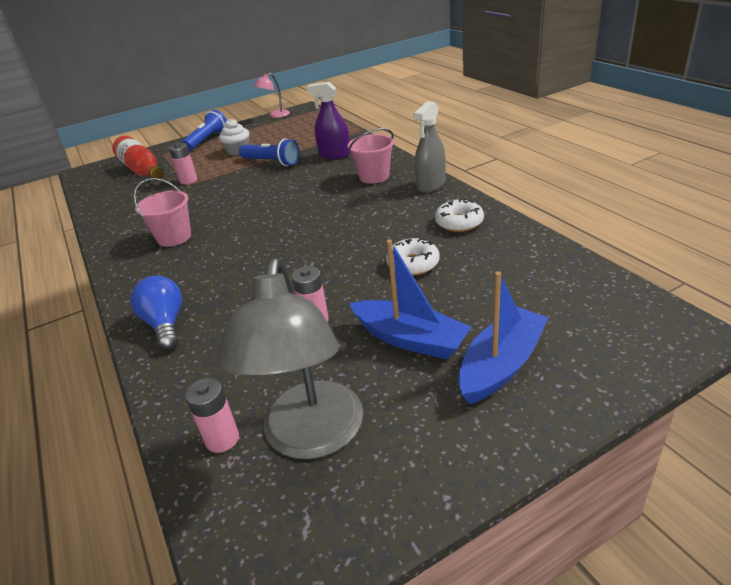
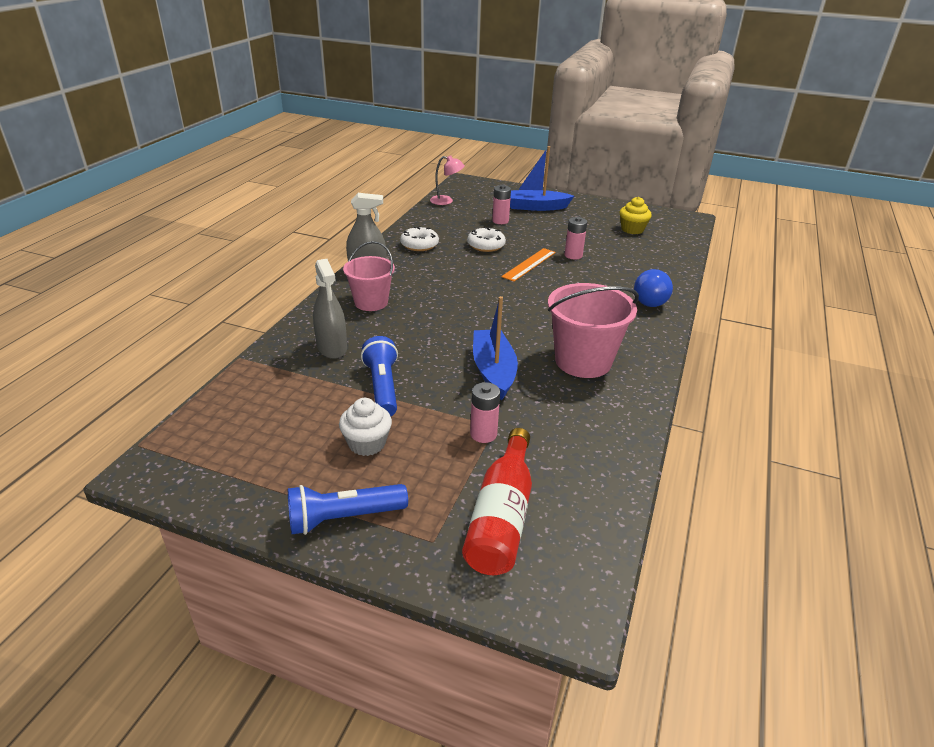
camera: 135 degrees left, 0 degrees up
pink bucket [133,178,191,247] -> pink bucket [548,283,639,378], size x1.51
pink battery [185,378,239,453] -> pink battery moved to [492,185,511,224]
grey lamp [216,258,363,459] -> yellow cupcake [620,197,652,234]
pink lamp [254,73,290,118] -> pink lamp moved to [430,155,465,205]
purple spray bottle [307,82,351,159] -> grey spray bottle [313,259,347,359]
blue boat [349,239,471,359] -> blue boat moved to [473,296,518,400]
none -> orange ruler [501,248,556,282]

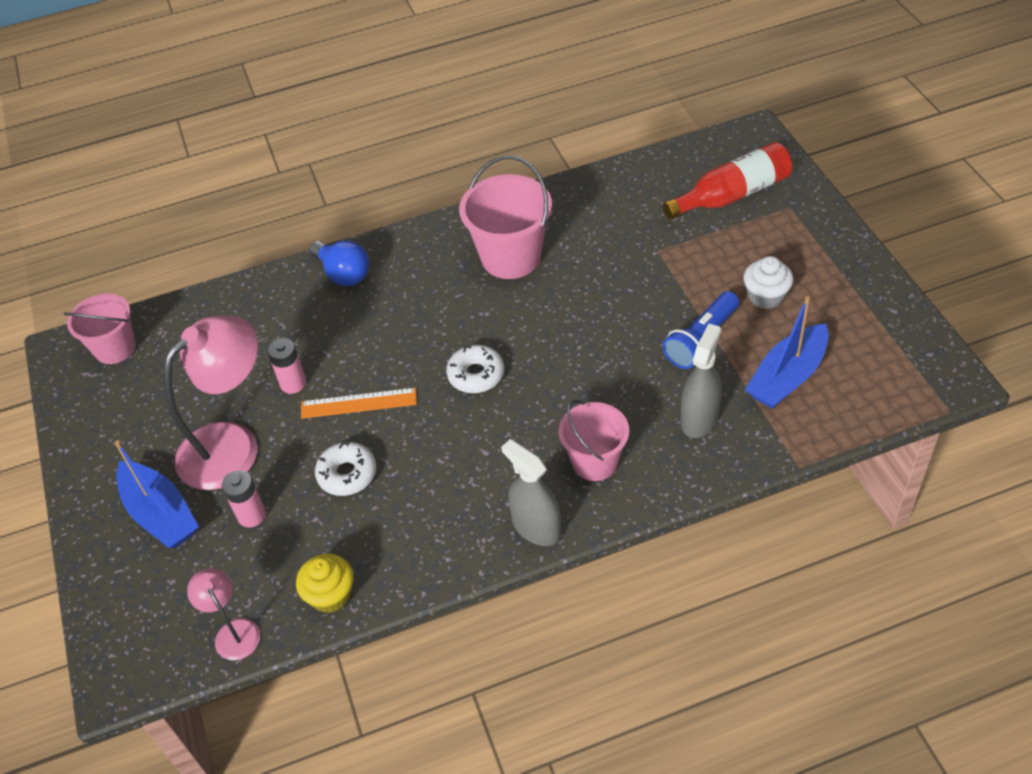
camera: 125 degrees left, 15 degrees up
blue flashlight [288,484,408,535] -> none
white donut [400,226,439,251] -> white donut moved to [446,344,504,393]
pink battery [470,382,500,443] -> none
blue boat [473,296,518,400] -> blue boat moved to [745,296,829,409]
yellow cupcake [620,197,652,234] -> yellow cupcake moved to [296,554,353,613]
blue light bulb [634,269,673,307] -> blue light bulb turned 60 degrees clockwise [310,240,369,286]
none -> pink bucket [64,293,136,364]
none -> pink lamp [164,316,258,490]

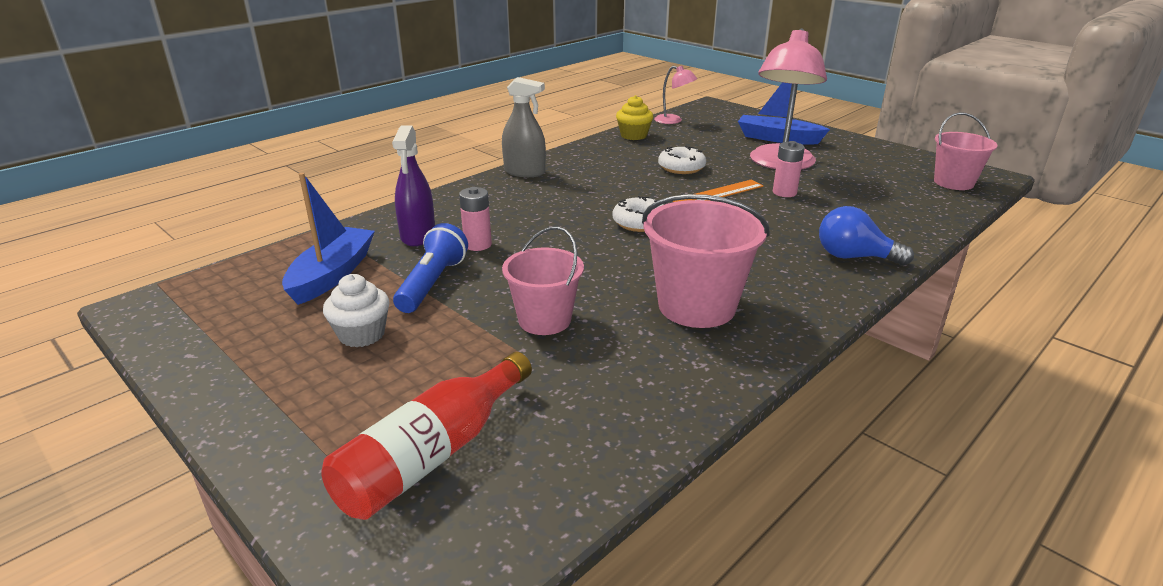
camera: 150 degrees right, 20 degrees down
pink battery [222,470,266,527] -> pink battery moved to [459,187,492,251]
pink bucket [558,400,629,481] -> pink bucket moved to [502,226,584,335]
grey spray bottle [681,324,722,438] -> purple spray bottle [392,125,435,246]

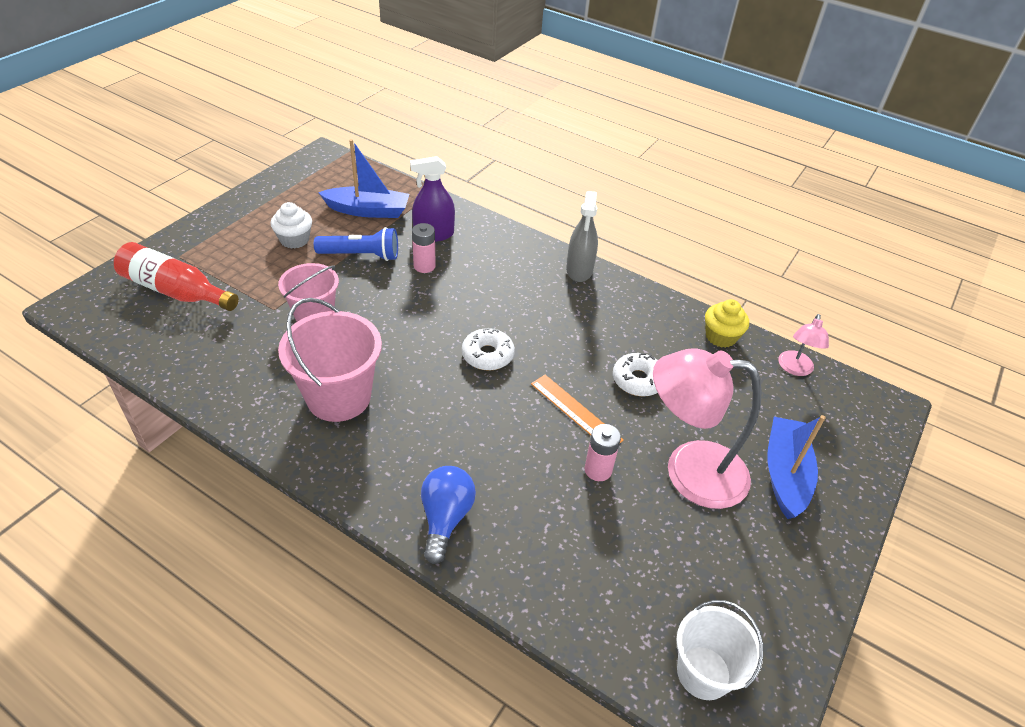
camera: 75 degrees right, 15 degrees up
pink bucket [934,112,997,190] -> white bucket [676,600,763,700]

